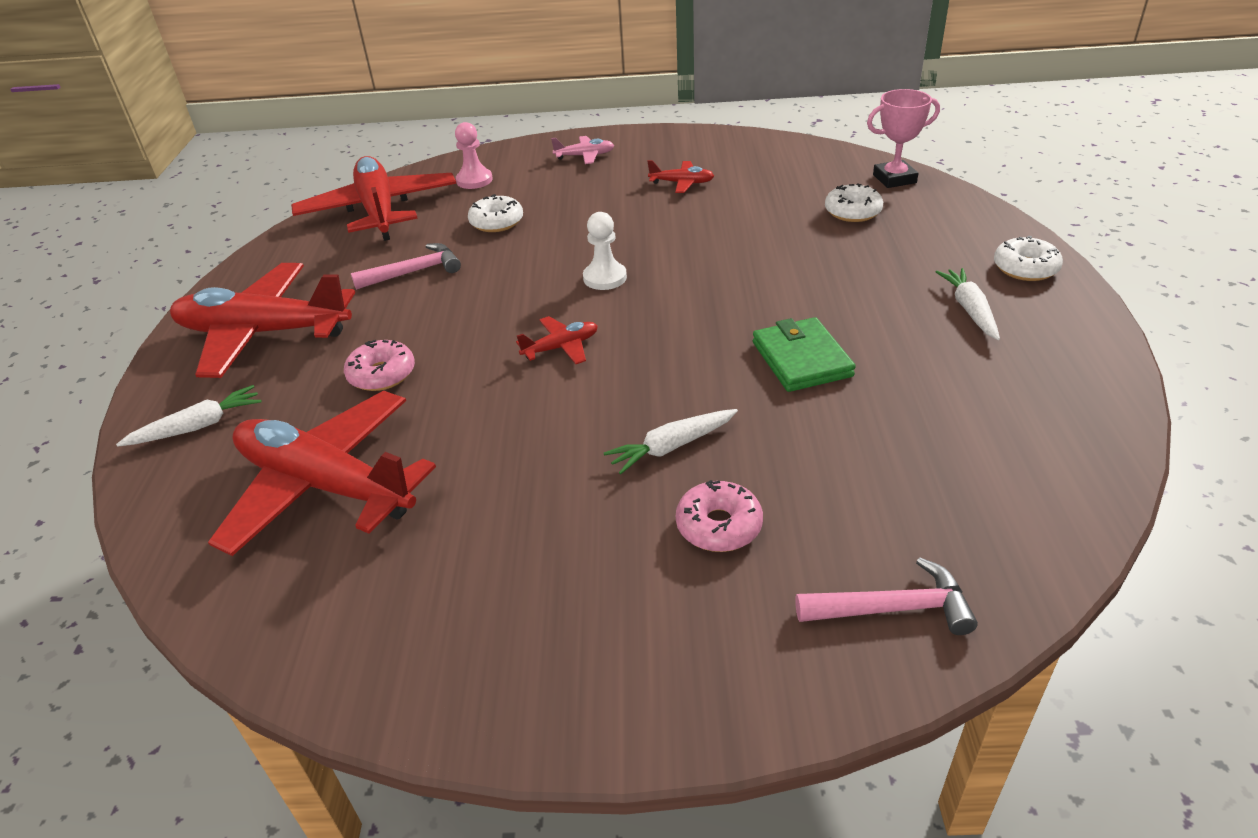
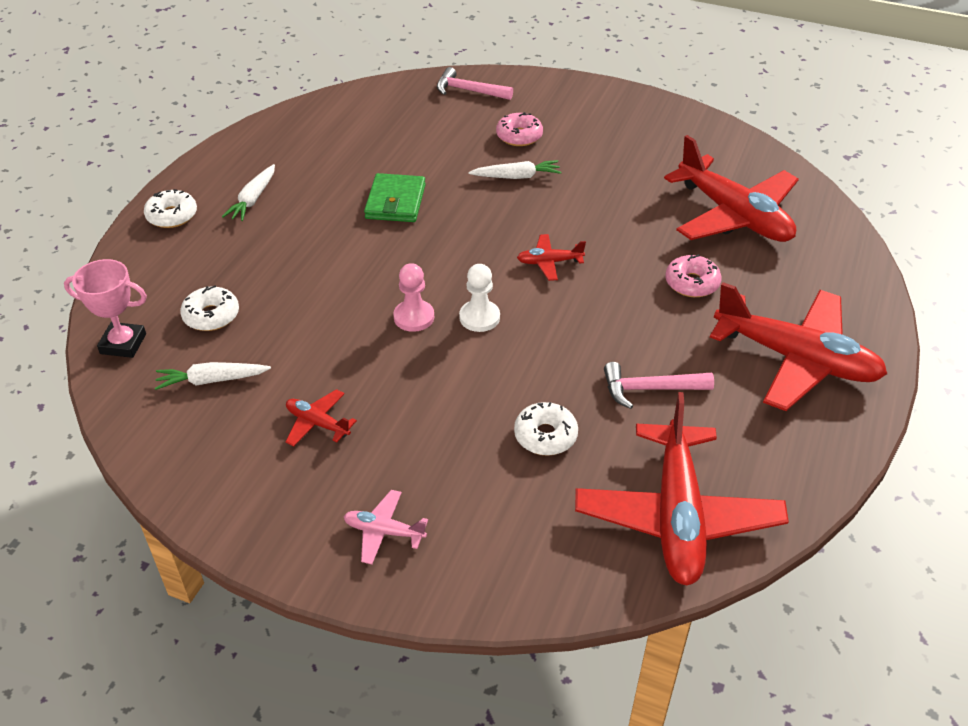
camera: 160 degrees left, 5 degrees up
white carrot [116,385,262,447] -> white carrot moved to [155,362,271,390]
pink pawn [455,122,493,189] -> pink pawn moved to [393,263,434,332]

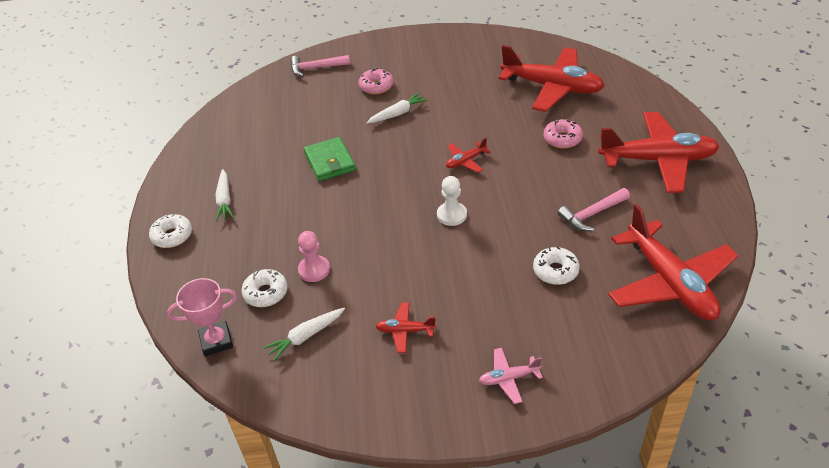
camera: 25 degrees left, 0 degrees up
pink pawn [393,263,434,332] -> pink pawn moved to [298,231,330,282]

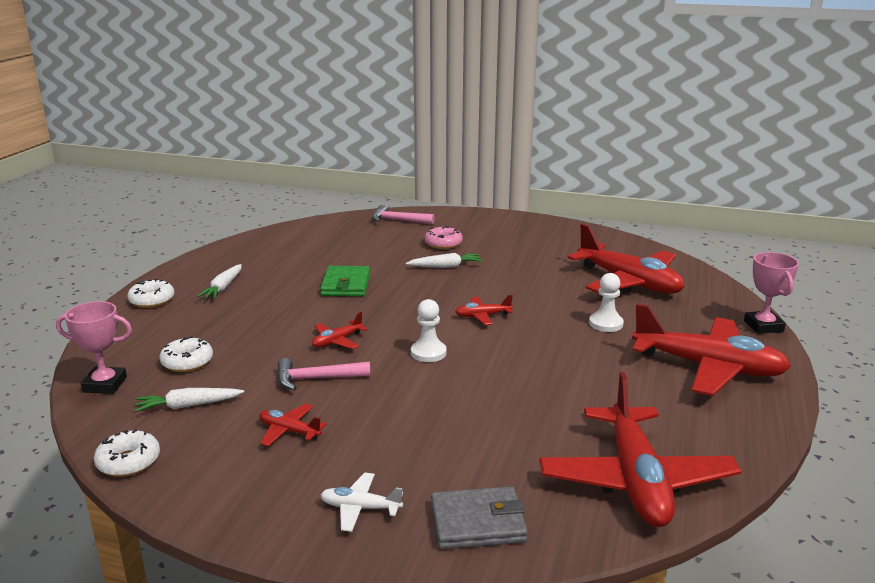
camera: 20 degrees right, 20 degrees down
pink pawn [298,231,330,282] -> none
pink plane [479,348,543,404] -> white plane [320,473,403,532]
white donut [533,247,580,285] -> white donut moved to [94,429,160,477]
pink donut [544,119,583,149] -> white pawn [589,273,624,332]
pink hammer [558,188,630,231] -> pink hammer moved to [277,358,370,390]
none -> red plane [312,312,368,349]
none -> grey wallet [431,486,528,549]
none -> pink trophy [744,252,799,334]

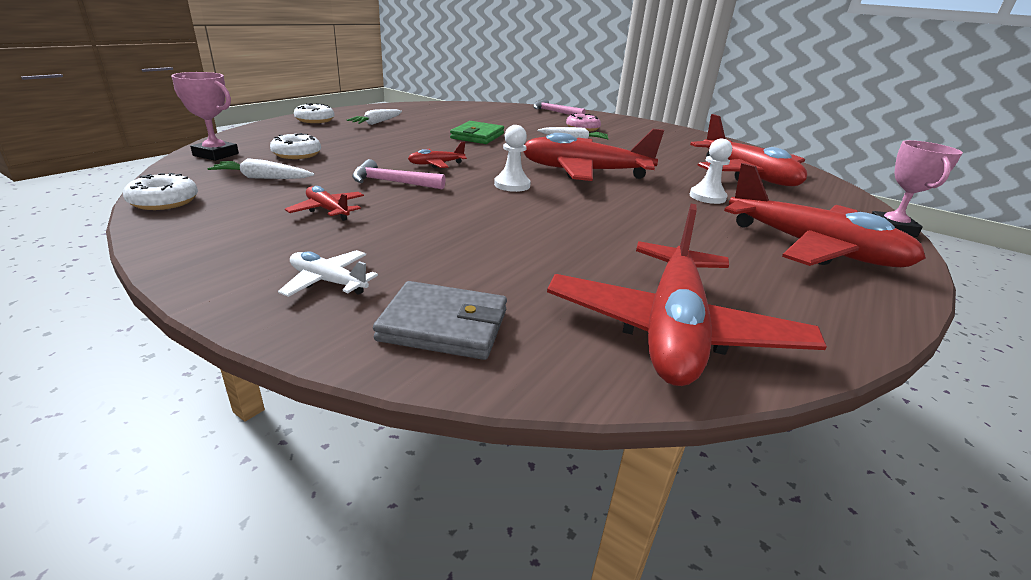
camera: 15 degrees right, 5 degrees up
red plane [455,295,513,325] -> red plane [523,129,664,181], size x2.33

